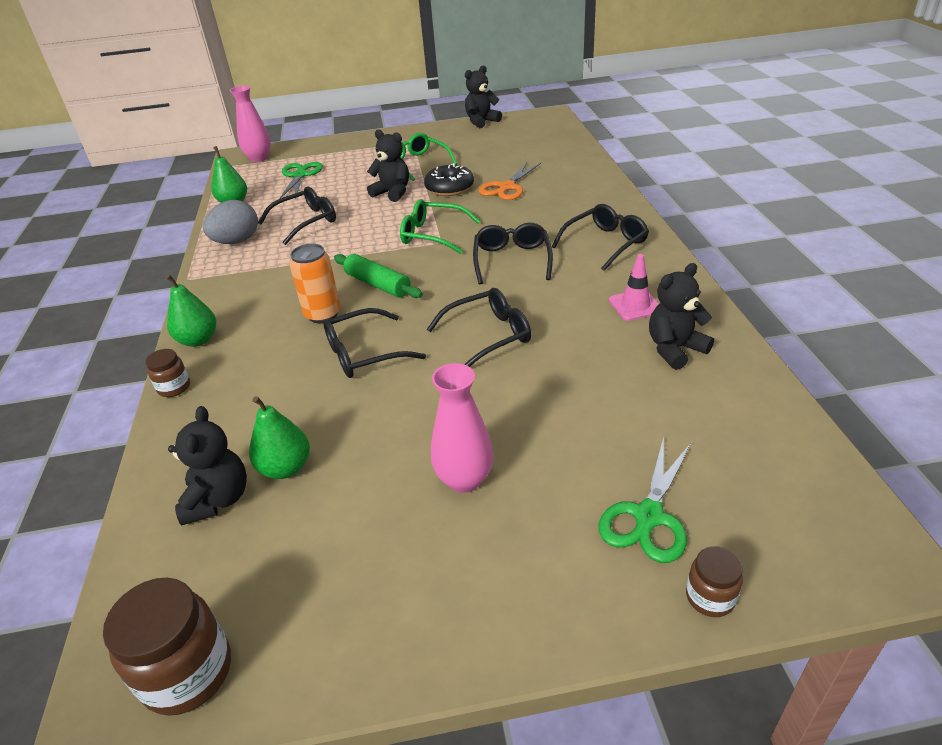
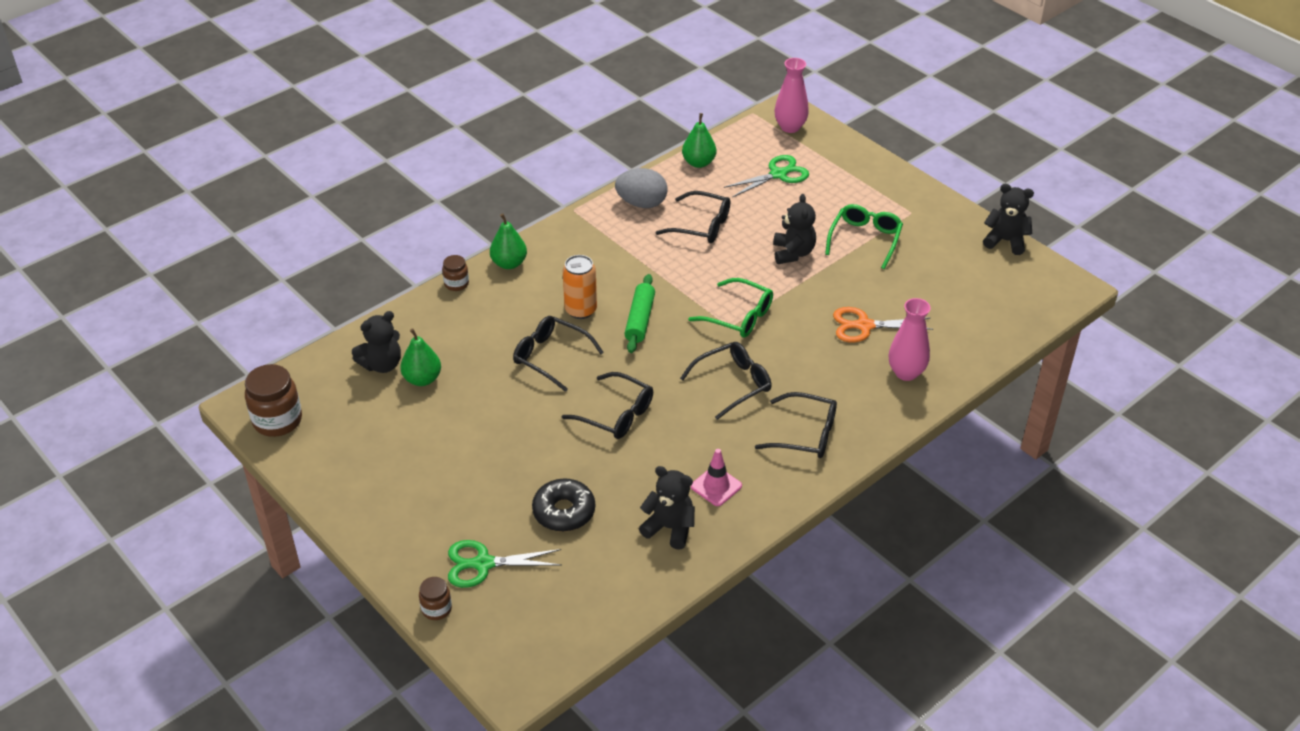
camera: 55 degrees right, 5 degrees up
green glasses [400,199,481,254] -> green glasses turned 135 degrees clockwise [688,278,773,337]
black donut [424,163,474,196] -> black donut moved to [532,478,595,532]
pink vase [431,363,494,493] -> pink vase moved to [889,298,931,381]

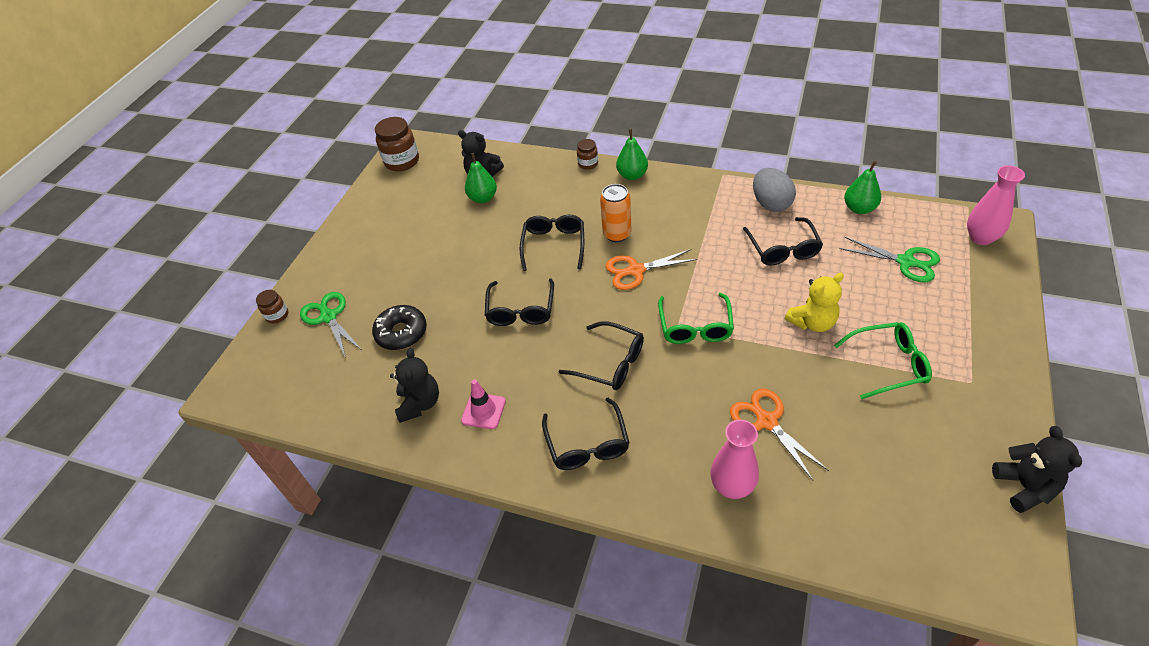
camera: 65 degrees right, 5 degrees up
green rolling pin [625,274,655,353] -> orange scissors [605,249,698,290]
black teddy bear [773,194,816,264] -> yellow teddy bear [785,273,844,332]

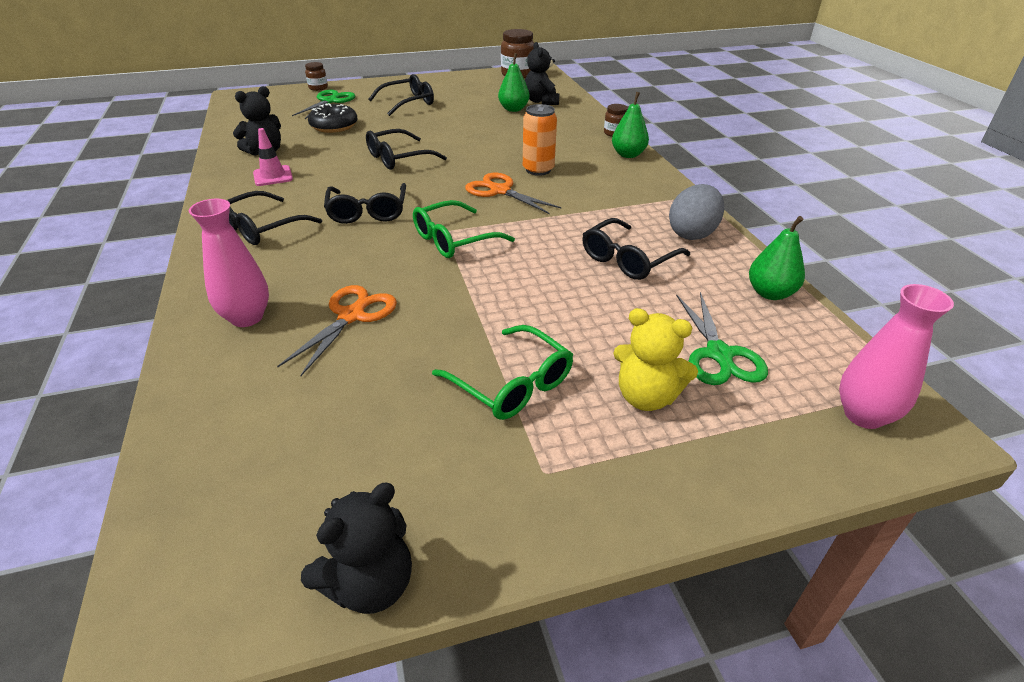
camera: 50 degrees right, 10 degrees down
black glasses [520,215,584,271] -> black glasses moved to [369,74,434,116]
yellow teddy bear [785,273,844,332] -> yellow teddy bear moved to [613,308,698,411]

